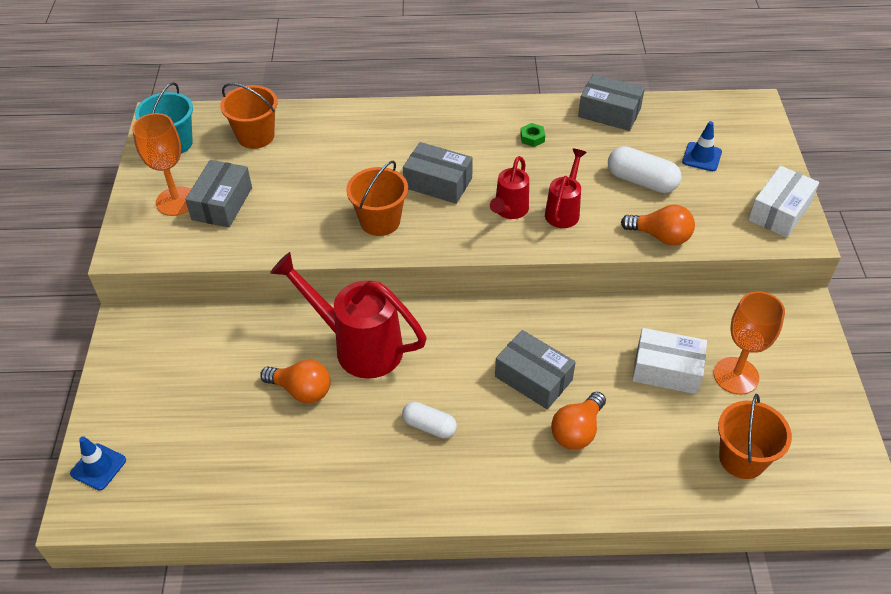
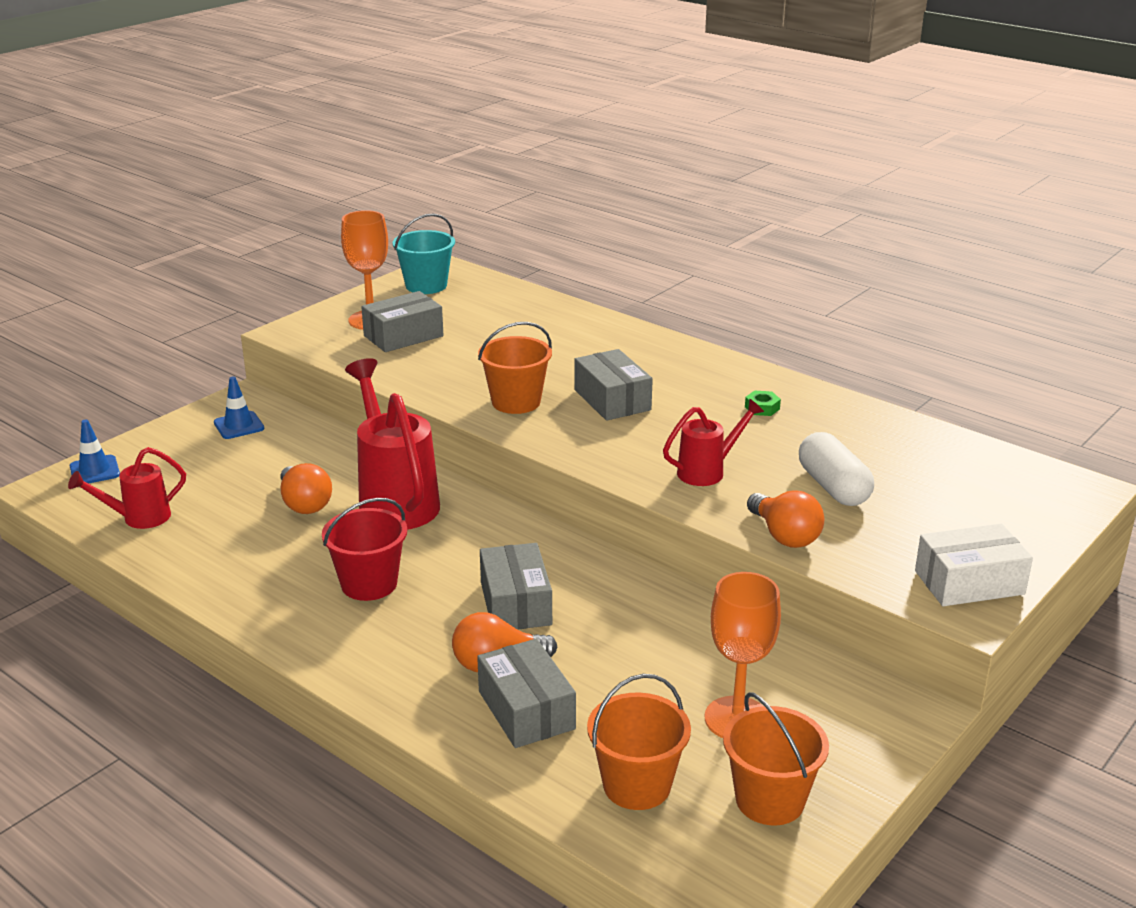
camera: 40 degrees right, 20 degrees down
orange bucket [220,83,278,149] -> orange bucket moved to [723,692,829,825]
white capsule [402,402,457,438] -> red bucket [322,498,407,601]
red watering can [490,156,529,219] -> red watering can moved to [68,447,186,529]
grey box [578,74,645,131] -> grey box moved to [477,639,576,748]
white box [632,328,707,394] -> none
blue traffic cone [682,121,722,171] -> blue traffic cone moved to [214,376,264,439]

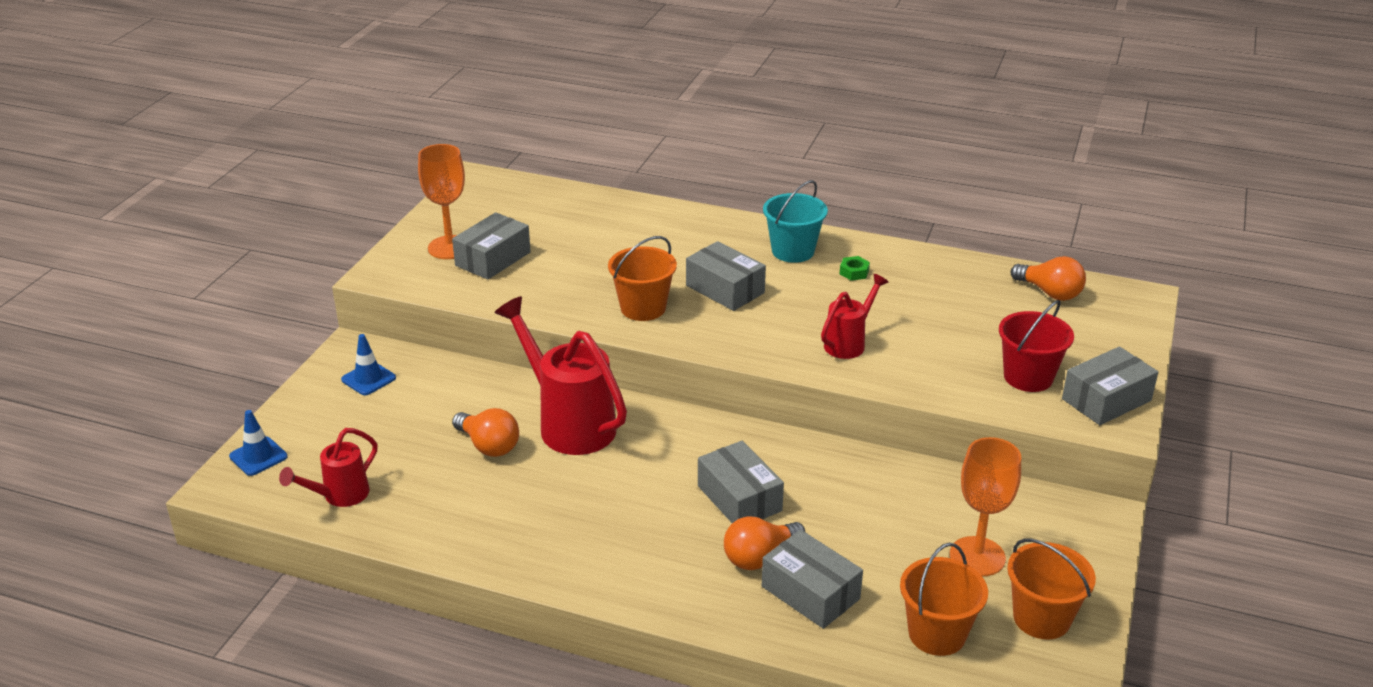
camera: 20 degrees left, 5 degrees up
red bucket [322,498,407,601] -> red bucket moved to [999,300,1074,392]
turquoise bucket [393,214,455,294] -> turquoise bucket moved to [763,180,828,263]
orange light bulb [747,491,824,548] -> orange light bulb moved to [1011,256,1086,301]
white capsule [799,432,874,506] -> none
white box [915,524,1033,606] -> grey box [1062,346,1158,425]

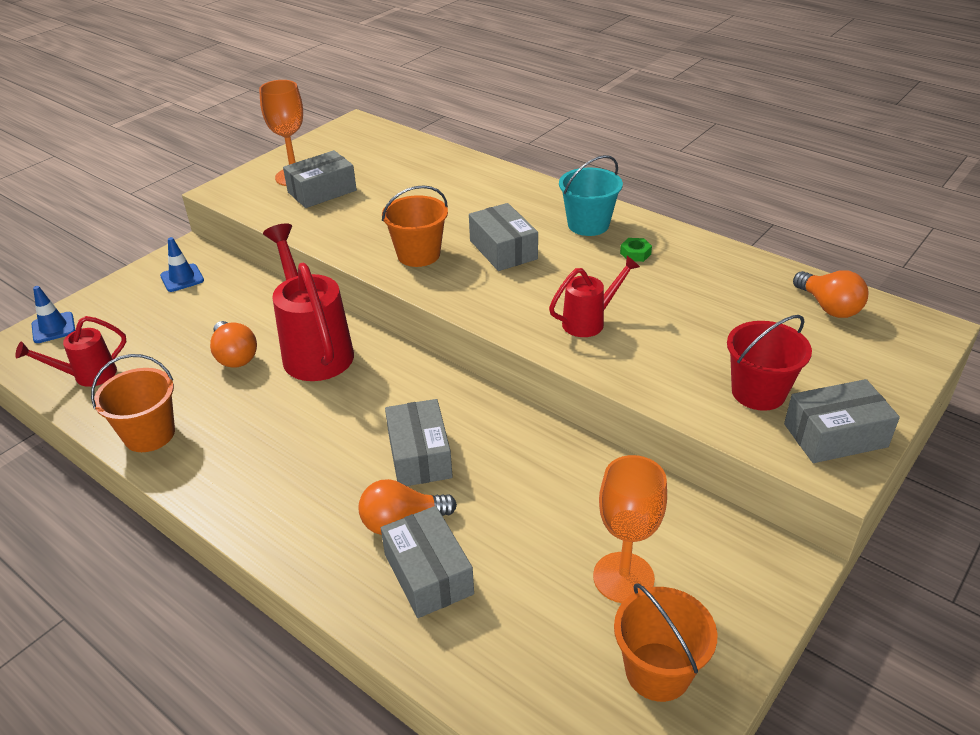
camera: 20 degrees right, 5 degrees up
orange bucket [900,543,988,656] -> orange bucket moved to [91,354,175,452]

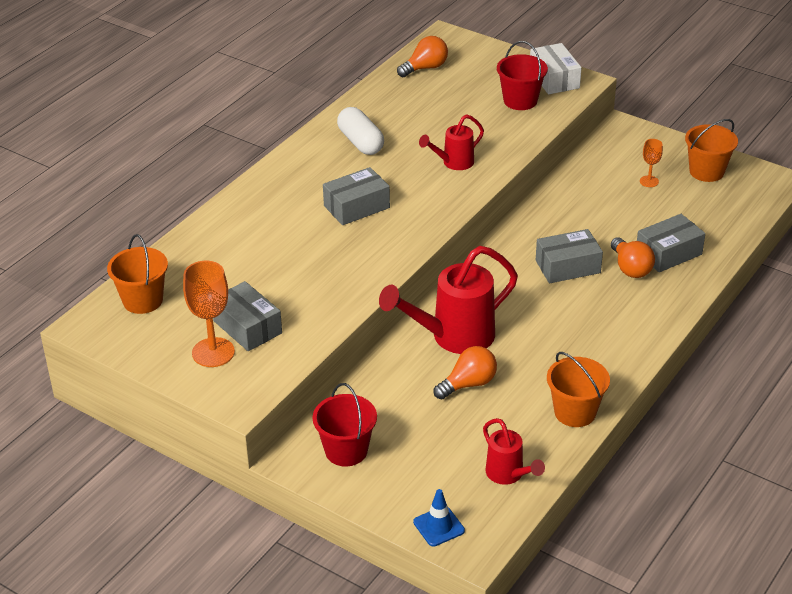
camera: 95 degrees left, 0 degrees up
blue traffic cone [160,237,204,292] -> red bucket [312,383,377,466]
orange bucket [382,185,448,267] -> orange bucket moved to [107,234,168,314]
red watering can [549,256,640,337] -> red watering can turned 90 degrees counterclockwise [419,114,484,170]
turquoise bucket [559,155,623,236] -> none
orange goblet [593,455,667,603] -> orange goblet [640,139,663,187], size x0.53
green nut [620,238,652,262] -> white capsule [337,107,384,155]
grey box [784,379,900,463] -> white box [530,43,582,94]

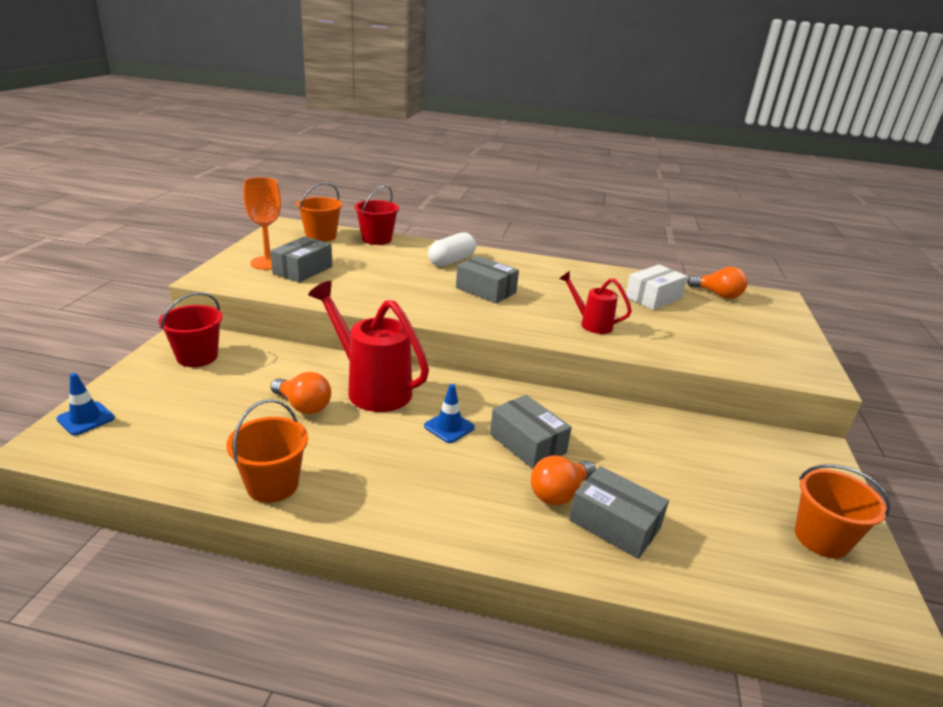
camera: 65 degrees right, 10 degrees down
white capsule [337,107,384,155] -> white capsule moved to [428,232,476,267]
red watering can [483,418,545,485] -> none
red bucket [497,41,548,110] -> red bucket moved to [354,185,399,245]
white box [530,43,582,94] -> white box moved to [626,265,688,310]
orange goblet [640,139,663,187] -> none
none -> blue traffic cone [424,384,475,443]

